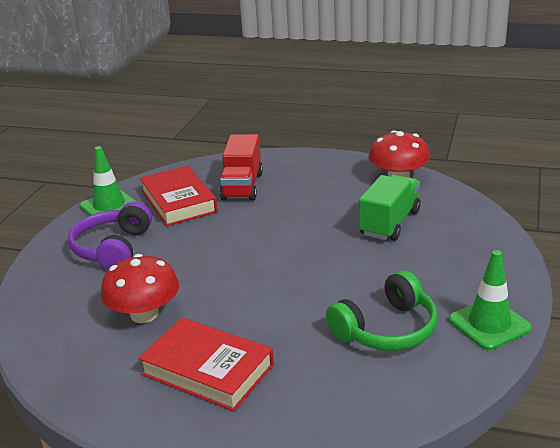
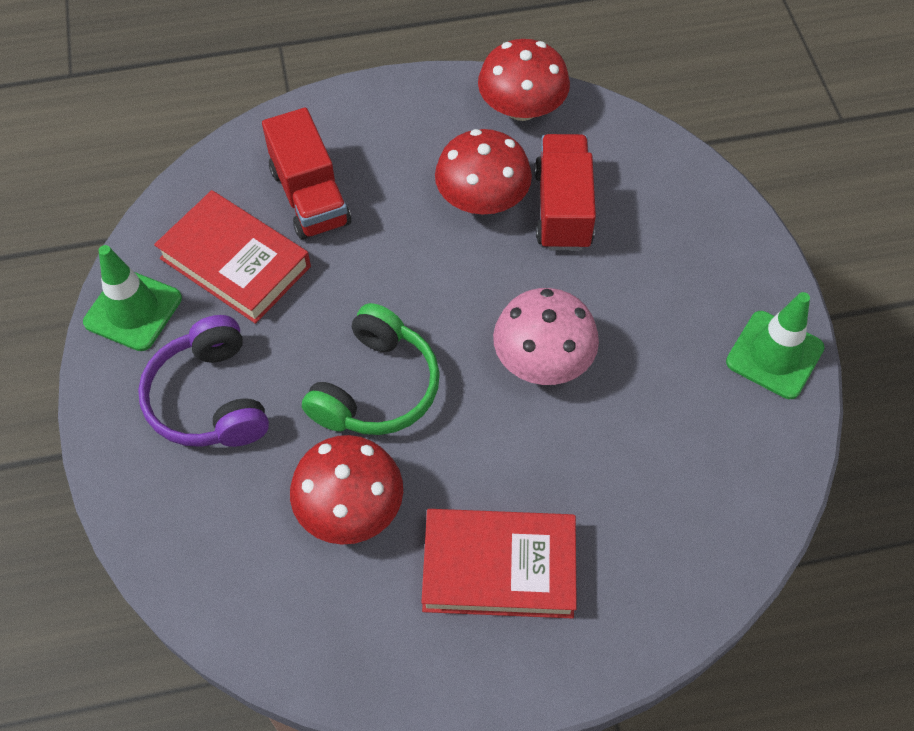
camera: 30 degrees left, 30 degrees up
green headphones [326,270,438,351] -> green headphones moved to [302,303,440,435]
green truck [359,175,421,241] -> red truck [535,134,596,251]
none -> red mushroom [435,129,532,214]
none -> pink mushroom [493,288,599,385]

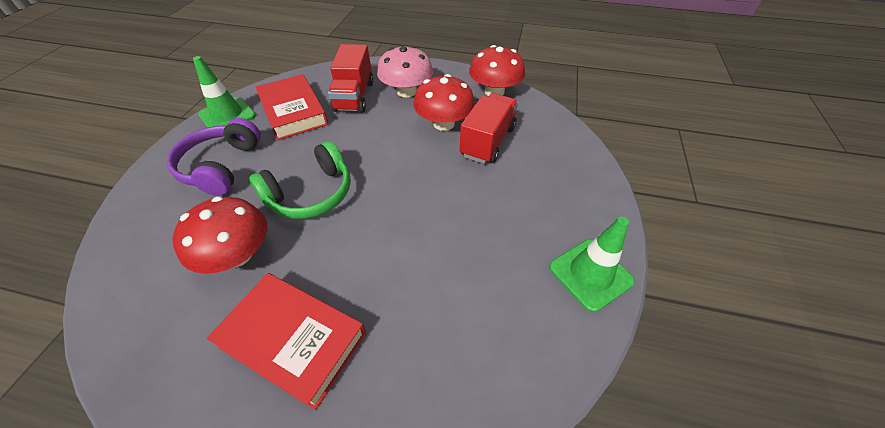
camera: 25 degrees right, 10 degrees down
pink mushroom [493,288,599,385] -> pink mushroom moved to [377,46,433,98]

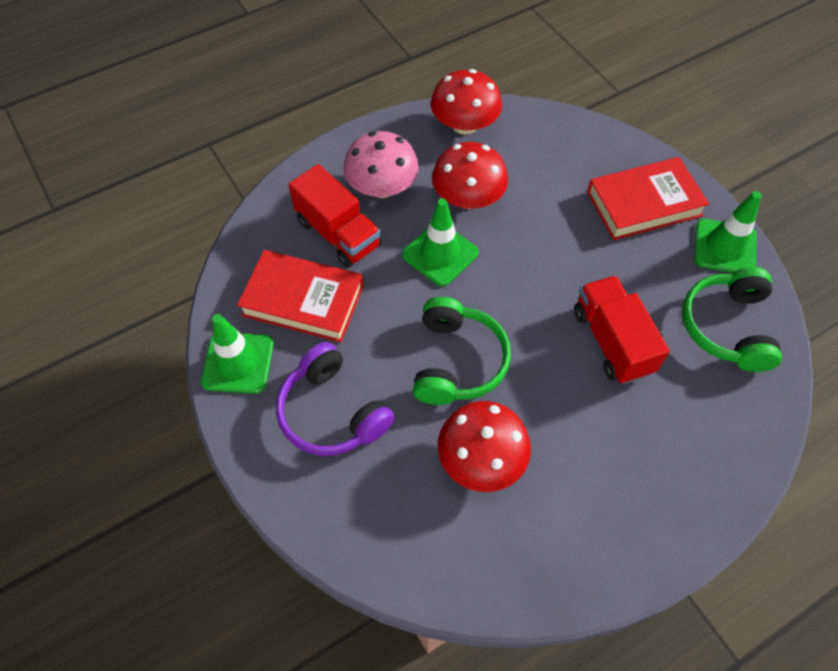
camera: 45 degrees left, 10 degrees up
red book [207,273,366,410] -> red book moved to [587,157,709,240]
red truck [460,93,518,164] -> red truck moved to [574,276,670,384]
none -> green traffic cone [402,198,479,286]
none -> green headphones [682,267,782,372]

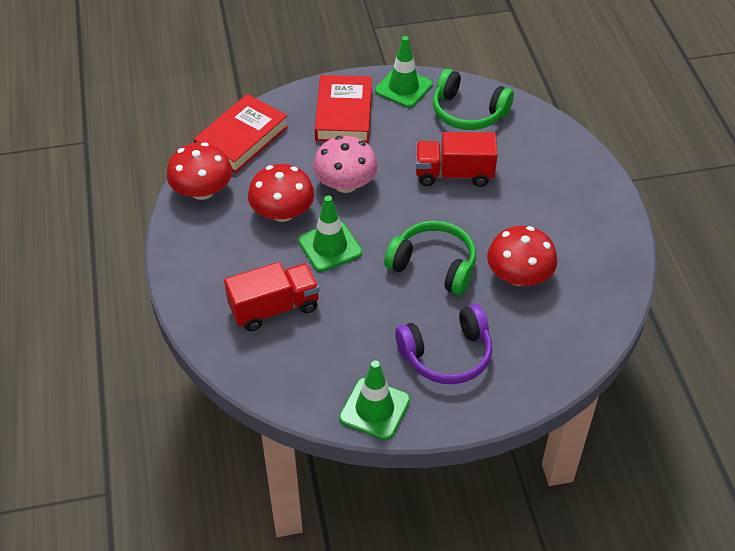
camera: 70 degrees left, 10 degrees down
red book [237,250,364,342] -> red book moved to [194,94,288,173]
pink mushroom [343,131,419,198] -> pink mushroom moved to [313,136,378,193]

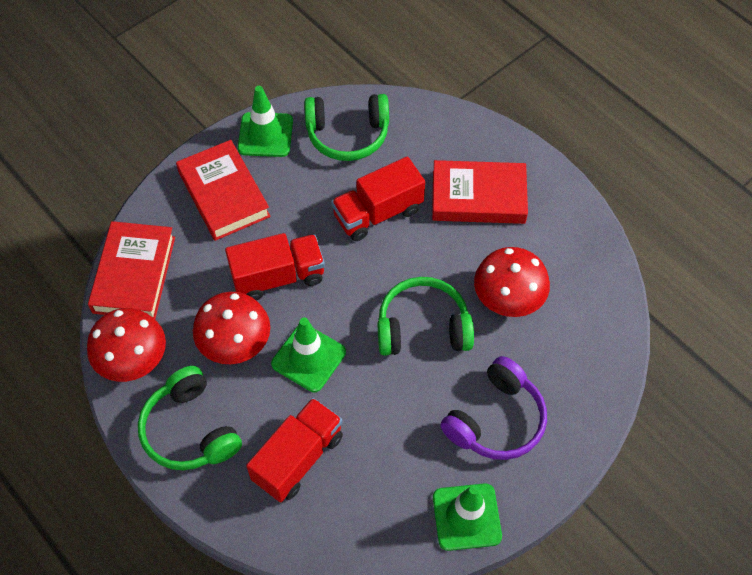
camera: 30 degrees left, 10 degrees up
pink mushroom [313,136,378,193] -> red truck [225,233,325,300]
none -> green headphones [138,366,242,470]
none -> red book [432,160,528,224]

